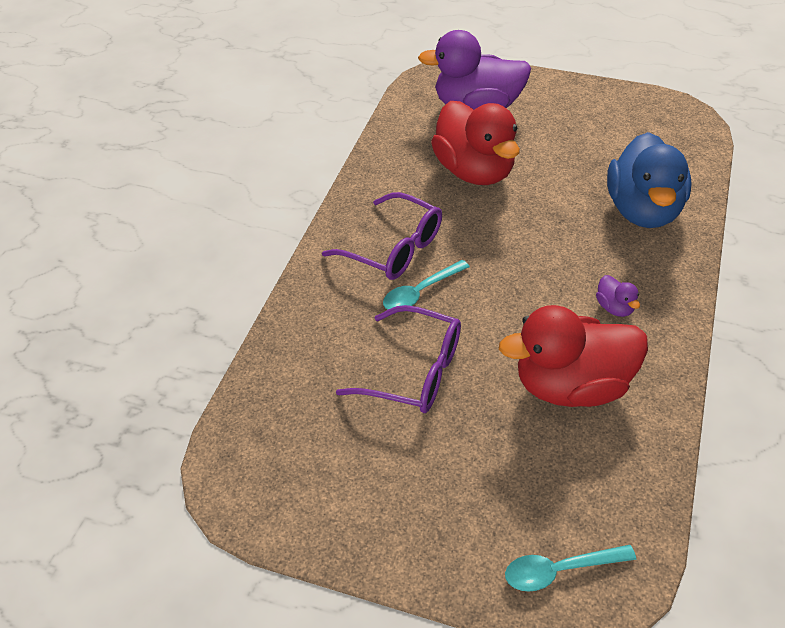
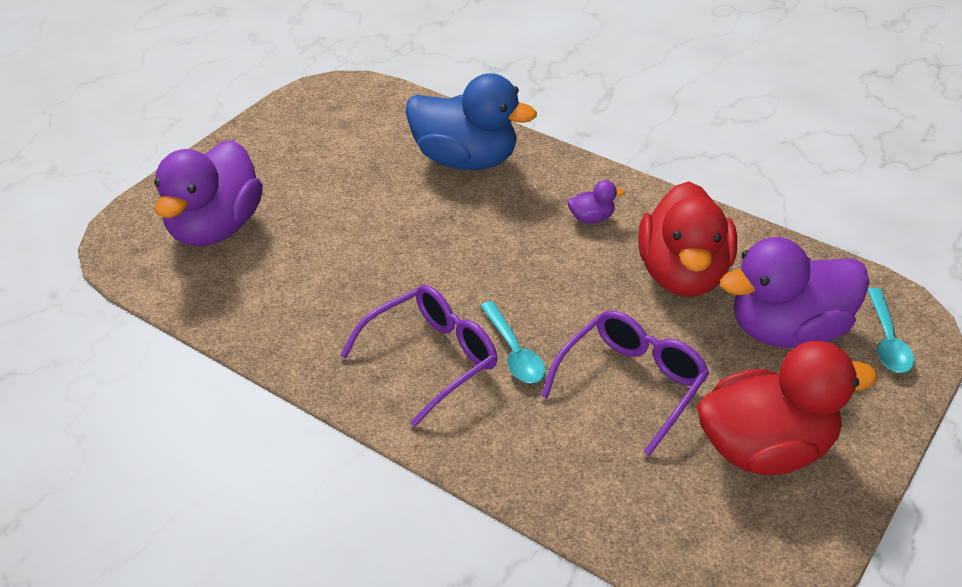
camera: 75 degrees left, 5 degrees down
red duck [431,101,520,185] -> red duck moved to [697,341,878,476]
none -> purple duck [720,237,869,348]

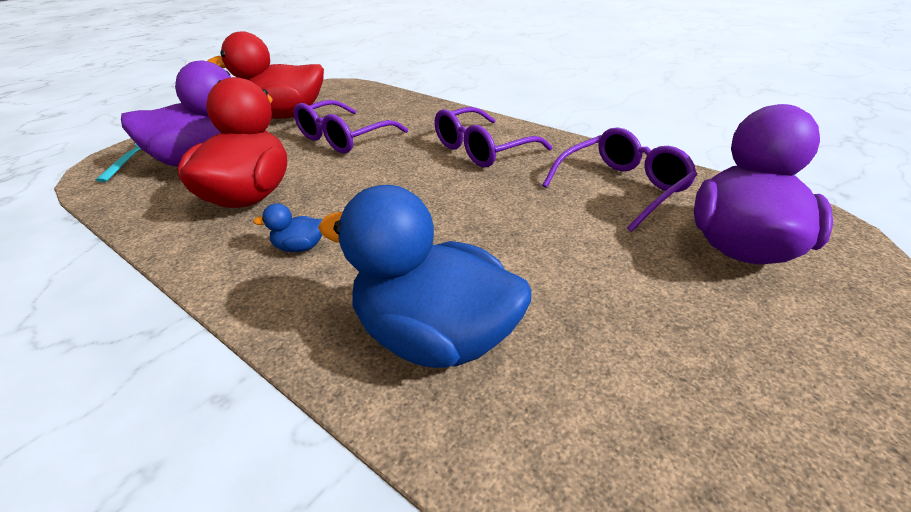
camera: 175 degrees left, 5 degrees down
turquoise spoon [480,301,546,383] -> none
purple duck [567,180,625,223] -> blue duck [253,203,323,252]
none -> purple glasses [542,127,697,232]

